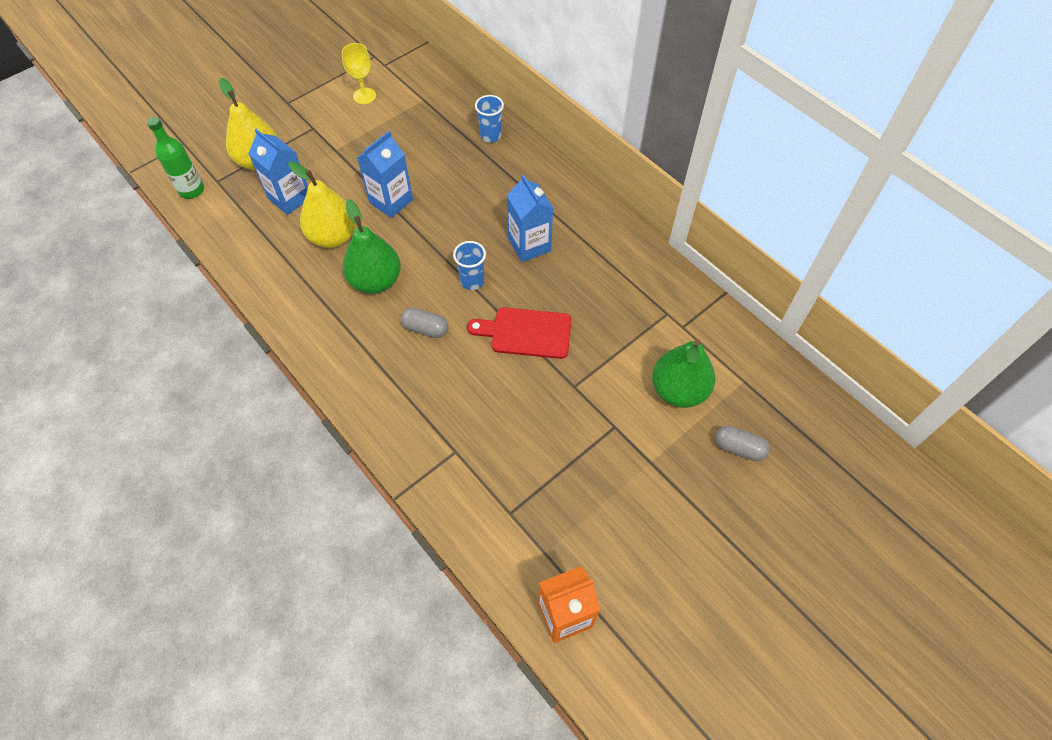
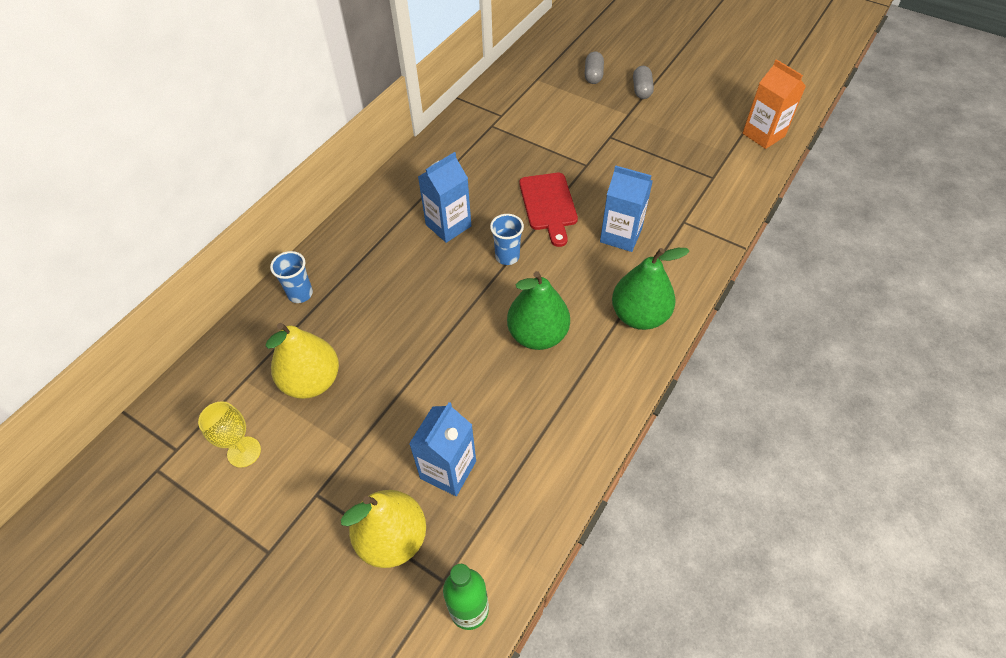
camera: 105 degrees left, 5 degrees down
yellow pear [289,161,356,248] -> yellow pear moved to [266,323,339,399]
blue carton [357,131,413,218] -> blue carton moved to [600,165,653,252]
grey capsule [401,308,449,338] -> grey capsule moved to [633,66,654,99]
green pear [652,340,715,408] -> green pear moved to [612,248,690,330]

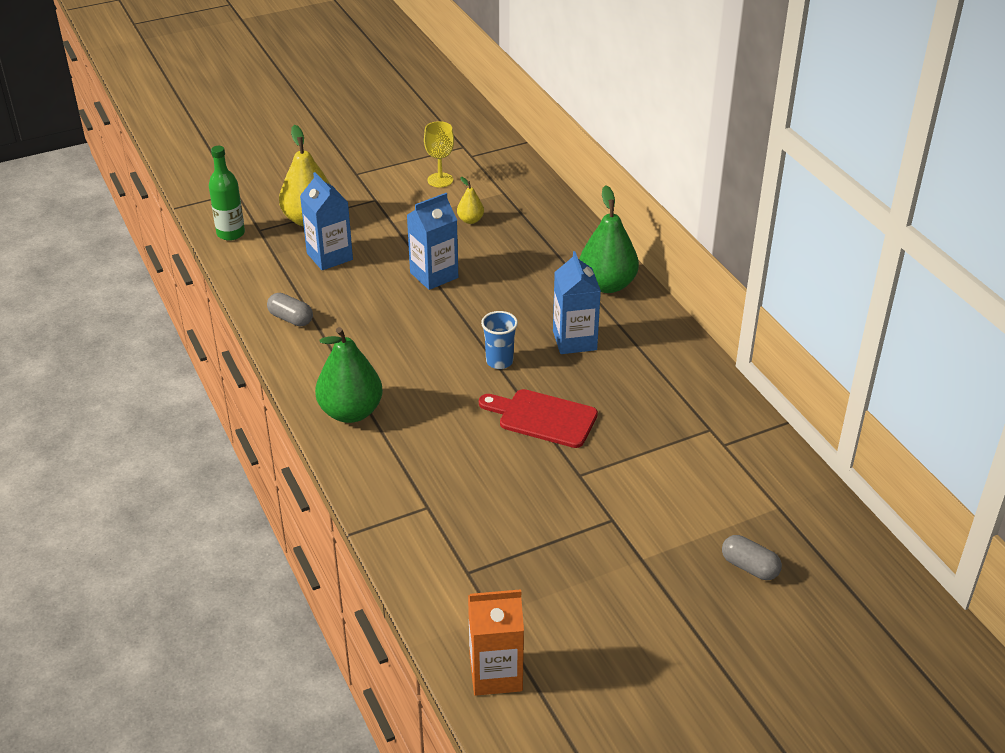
camera: 120 degrees right, 15 degrees down
yellow pear [266,323,339,399] -> yellow pear [457,177,484,224], size x0.49
blue cup [270,251,313,303] -> none
green pear [507,271,570,350] -> green pear moved to [579,185,639,293]
blue carton [600,165,653,252] -> blue carton moved to [407,193,458,290]
grey capsule [633,66,654,99] -> grey capsule moved to [267,293,313,326]

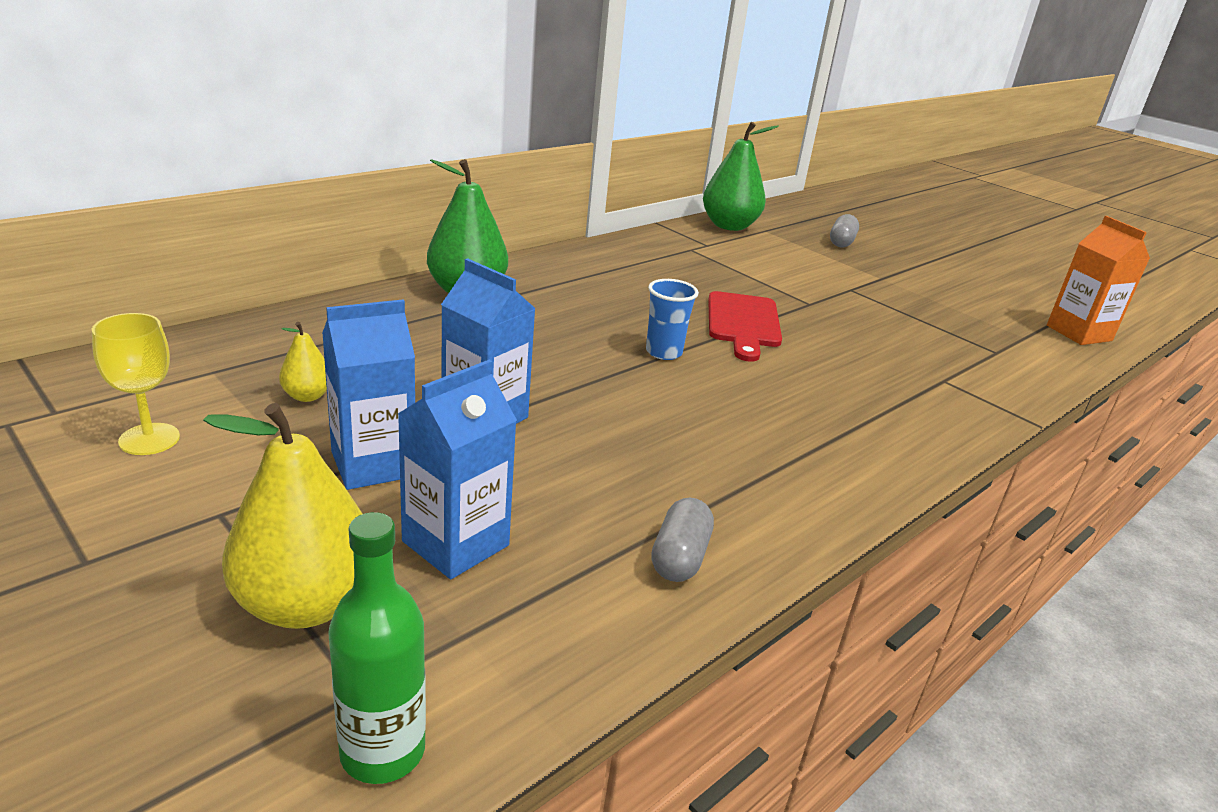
camera: 110 degrees left, 10 degrees down
green pear [315,327,383,423] -> green pear moved to [703,122,779,231]
blue carton [553,251,601,354] -> blue carton moved to [322,299,415,490]

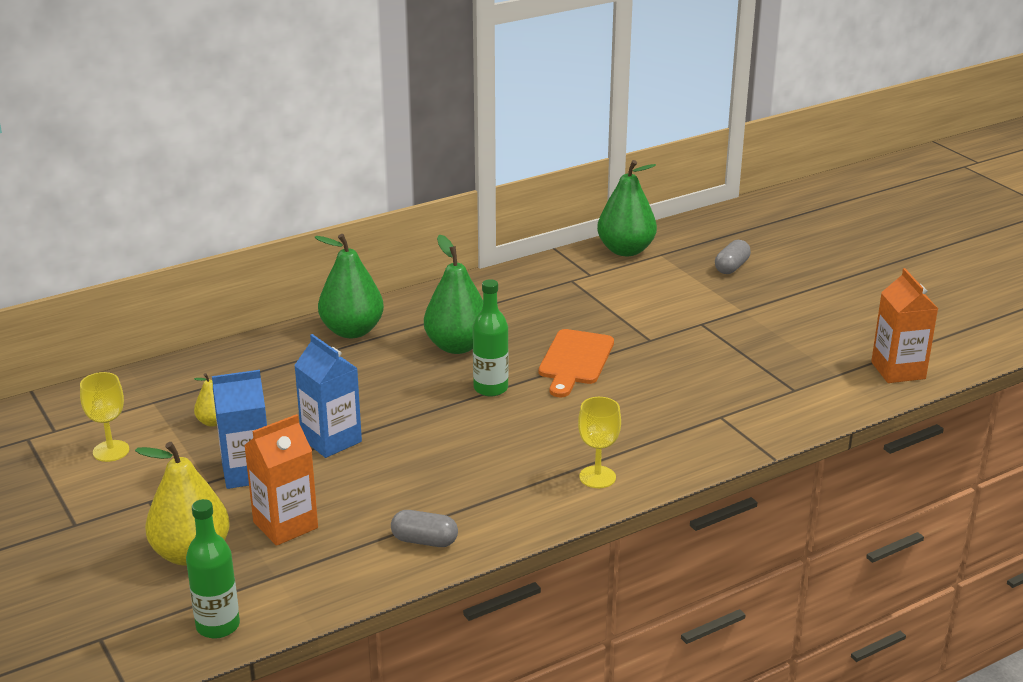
camera: 15 degrees right, 0 degrees up
blue carton [398,360,517,579] -> orange carton [244,414,318,546]
blue cup [646,279,699,360] -> green bottle [473,279,509,397]
grey capsule [651,498,714,582] -> grey capsule turned 75 degrees clockwise [391,510,458,547]
red cutting board [708,291,782,362] -> orange cutting board [539,329,614,397]
none -> green pear [424,235,483,354]
none -> yellow goblet [578,397,621,488]

